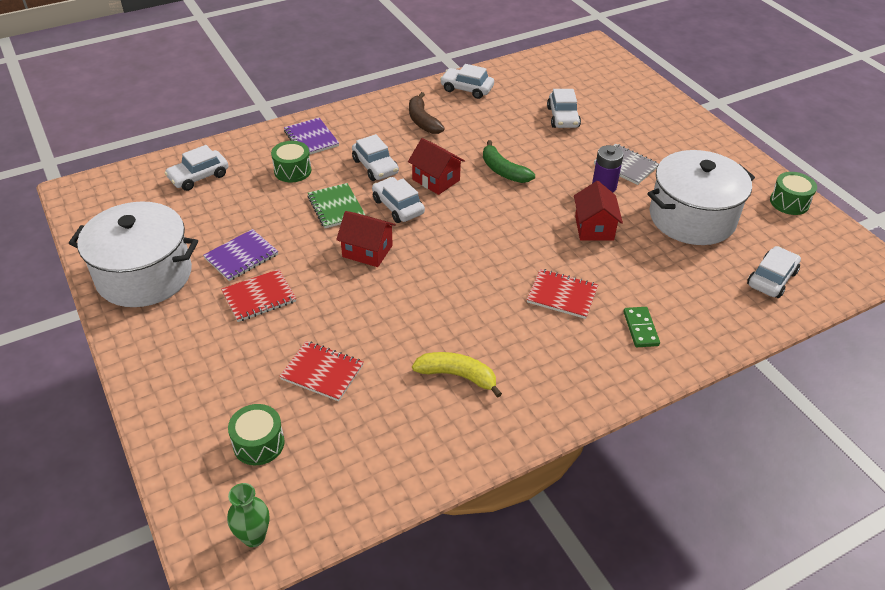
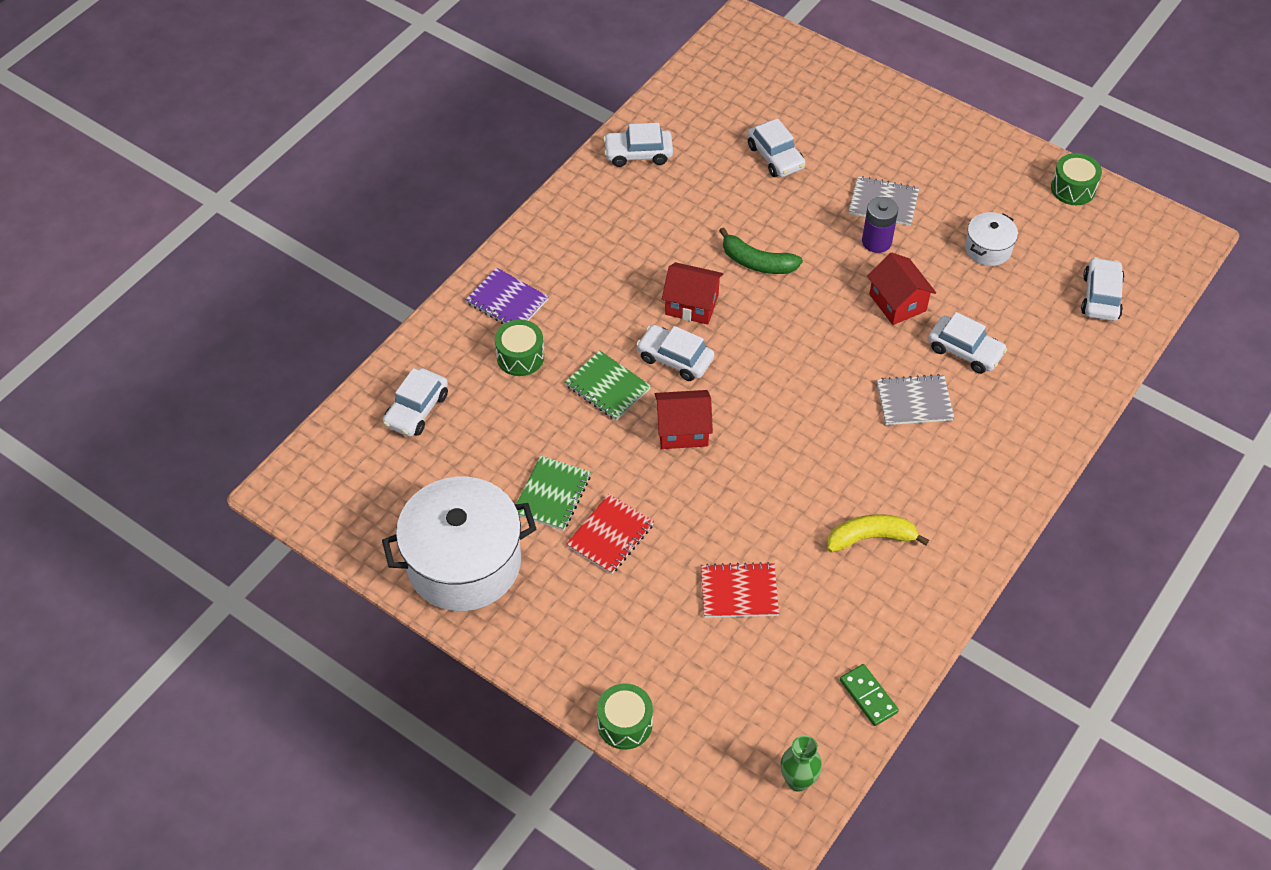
camera: 25 degrees left, 10 degrees up
purple notebook [203,229,278,281] -> green notebook [516,456,591,531]
green drum [228,404,285,465] -> green drum moved to [597,683,653,750]
white car [352,134,399,181] -> white car moved to [928,312,1007,374]
brown banana [409,92,445,134] -> none
red notebook [527,269,598,319] -> grey notebook [877,374,954,425]
green domino [623,307,660,347] -> green domino moved to [840,664,899,726]
white pot [647,150,755,245] -> white pot [965,212,1018,266], size x0.47

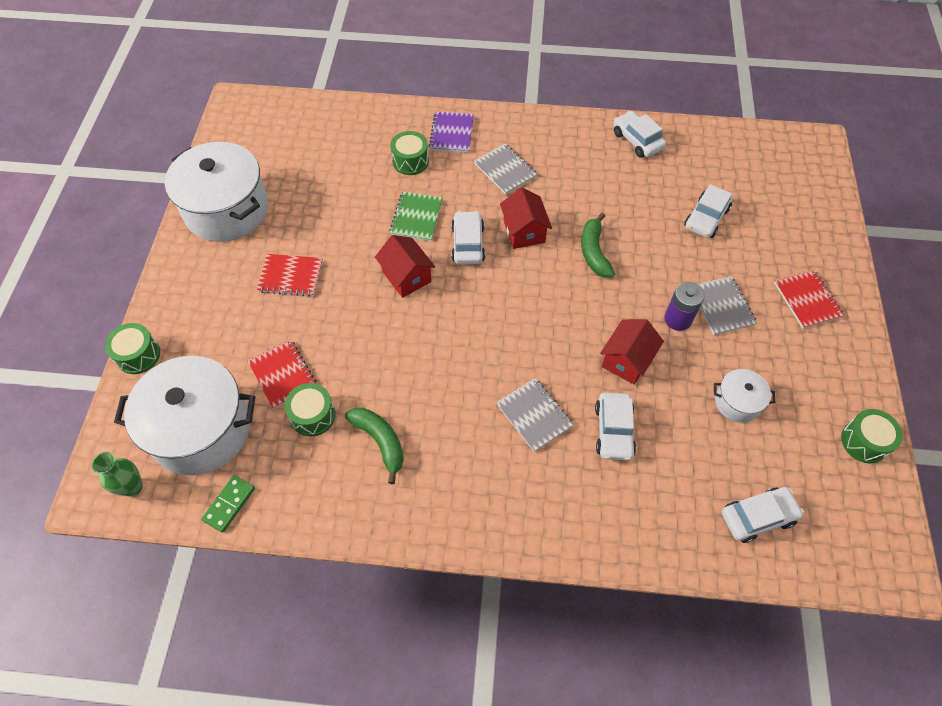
camera: 60 degrees right, 5 degrees up
white car [383,368,448,437] -> none
green notebook [516,456,591,531] -> none
yellow banana [827,514,929,552] -> green banana [345,408,404,484]
none -> white pot [114,356,255,475]
none -> green drum [285,383,336,436]
none -> grey notebook [474,144,538,195]
none -> red notebook [774,269,844,329]

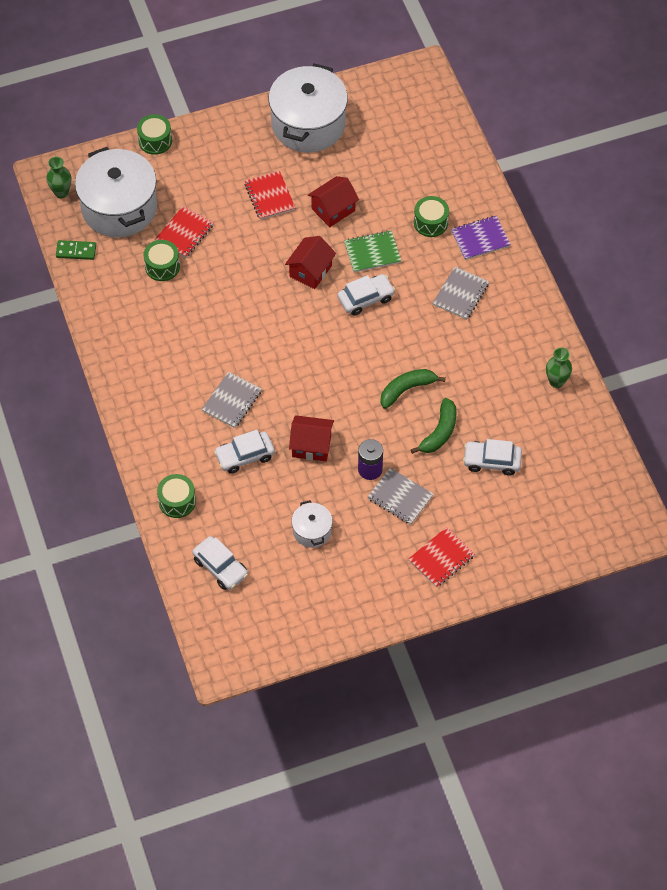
camera: 65 degrees right, 0 degrees up
green banana [345,408,404,484] -> green banana moved to [411,398,457,454]
red house [500,187,552,249] -> red house moved to [308,176,359,227]
white car [613,111,666,158] -> green vase [546,347,572,388]
grey notebook [697,276,757,335] -> grey notebook turned 75 degrees clockwise [368,468,434,525]
green drum [841,409,903,463] -> green drum moved to [157,474,196,518]

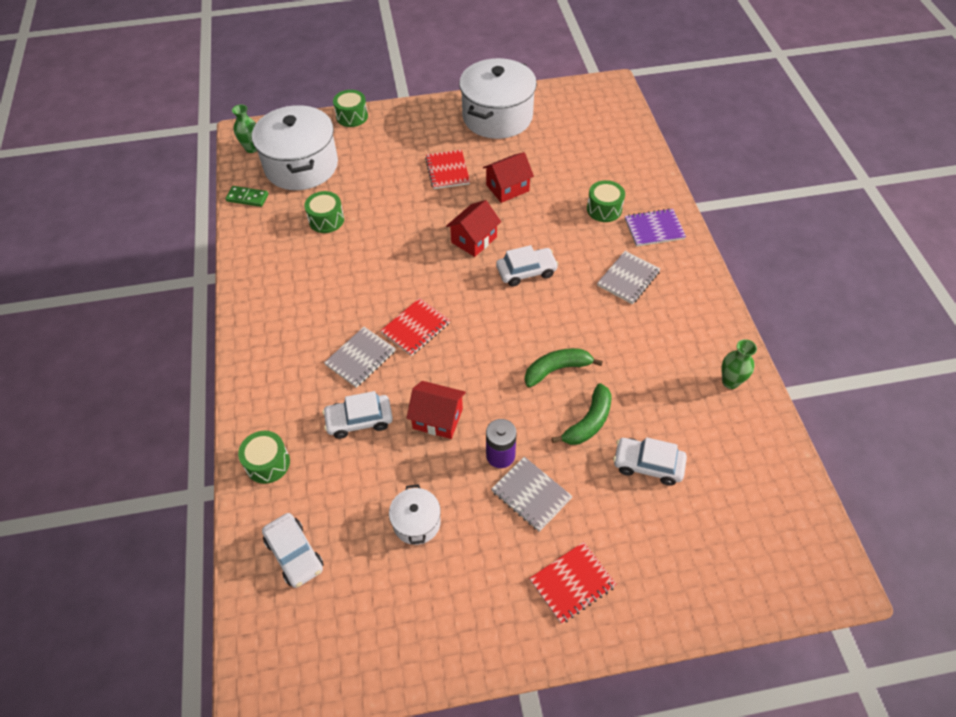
camera: 10 degrees right, 5 degrees down
red notebook [155,206,214,258] -> red notebook moved to [380,298,450,356]
green notebook [344,230,401,273] -> none

